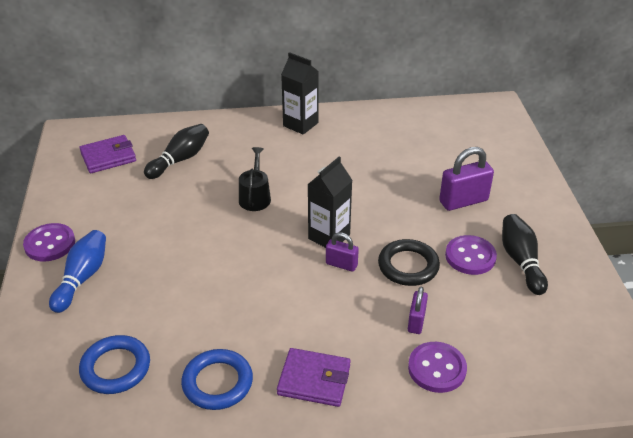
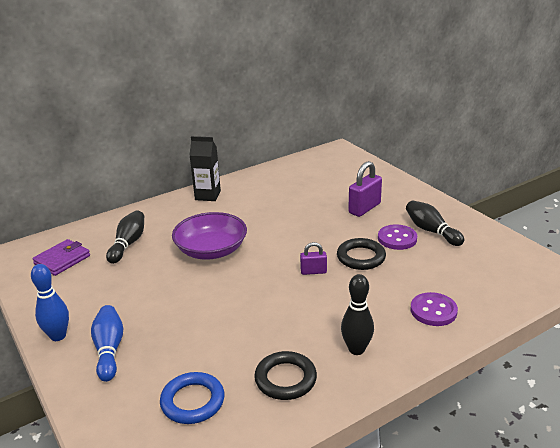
camera: 25 degrees left, 10 degrees down
purple button [23,223,75,262] -> blue bowling pin [31,264,69,341]
blue ring [181,349,253,410] -> black ring [254,351,317,400]
black watering can [239,147,271,211] -> purple bowl [172,212,247,260]
purple wallet [277,348,351,407] -> black bowling pin [341,274,374,355]
black carton [307,156,353,248] -> none
purple padlock [408,287,428,334] -> none

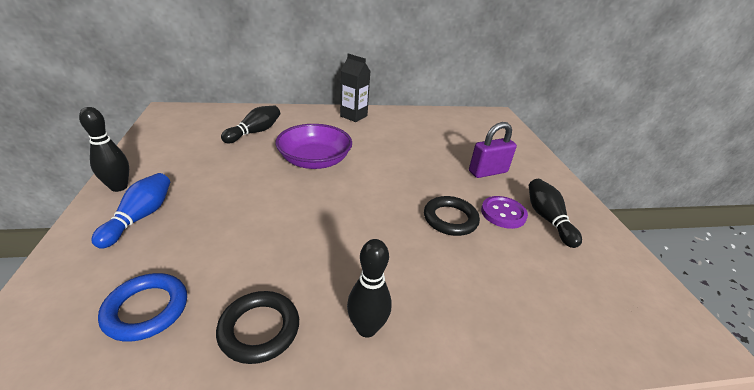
camera: 20 degrees right, 5 degrees up
blue bowling pin [31,264,69,341] -> black bowling pin [79,107,129,192]
purple wallet [32,239,90,276] -> none
purple padlock [300,242,327,275] -> none
purple button [411,292,458,326] -> none

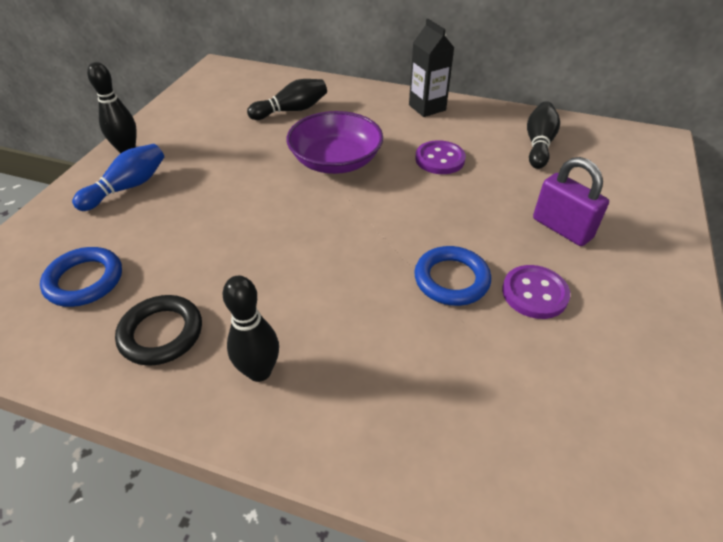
camera: 30 degrees right, 10 degrees up
black ring [424,196,480,236] -> blue ring [414,246,491,306]
purple padlock [469,122,517,178] -> purple padlock turned 45 degrees clockwise [533,157,609,246]
black bowling pin [529,179,582,248] -> black bowling pin moved to [527,101,560,169]
none -> purple button [415,140,466,174]

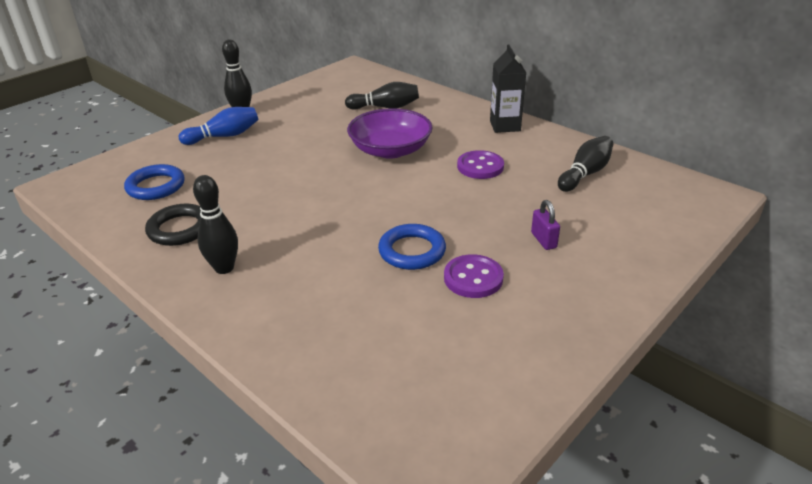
camera: 25 degrees right, 10 degrees down
purple padlock [533,157,609,246] -> purple padlock [531,200,560,250], size x0.59

